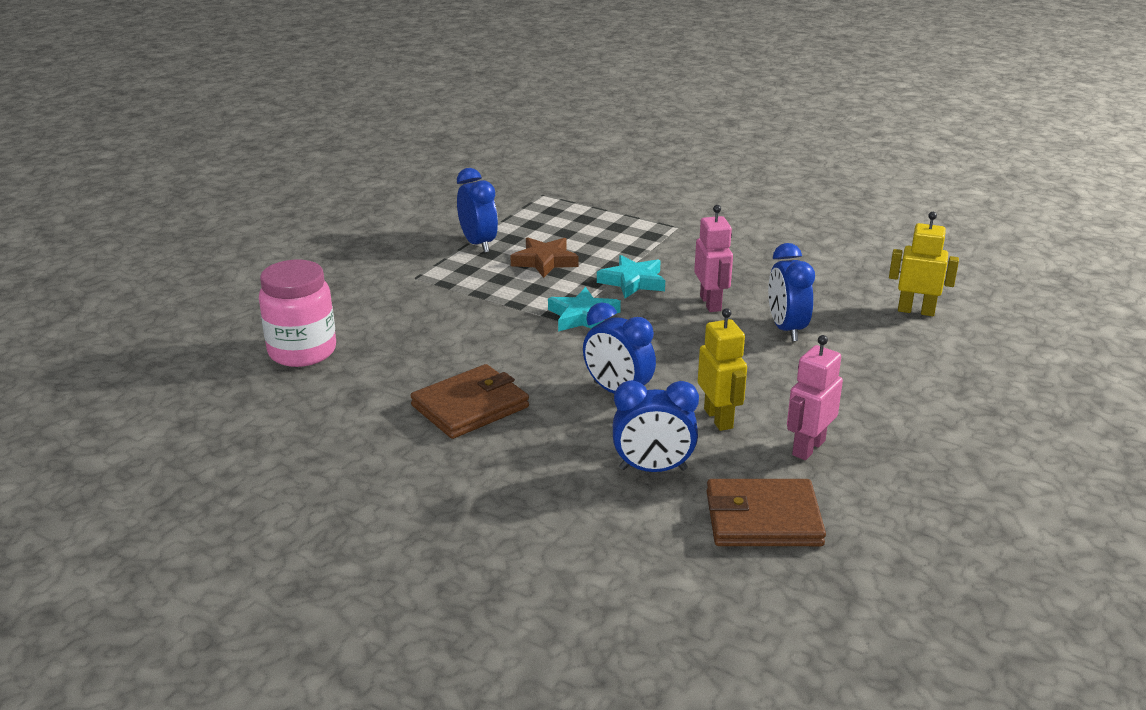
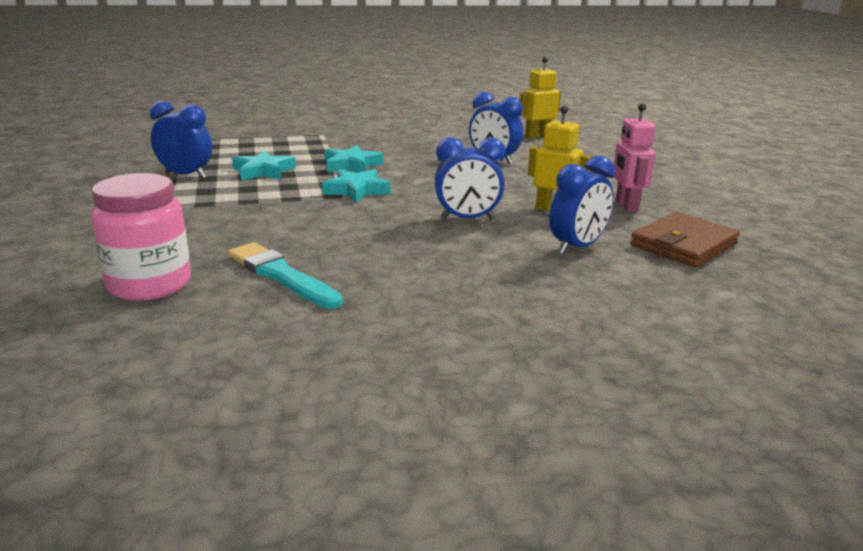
camera: 45 degrees left, 5 degrees down
brown wallet [410,364,529,439] -> none
brown star [510,237,579,278] -> turquoise star [232,150,296,180]
pink robot [694,205,733,312] -> none
none -> turquoise brush [228,242,343,309]

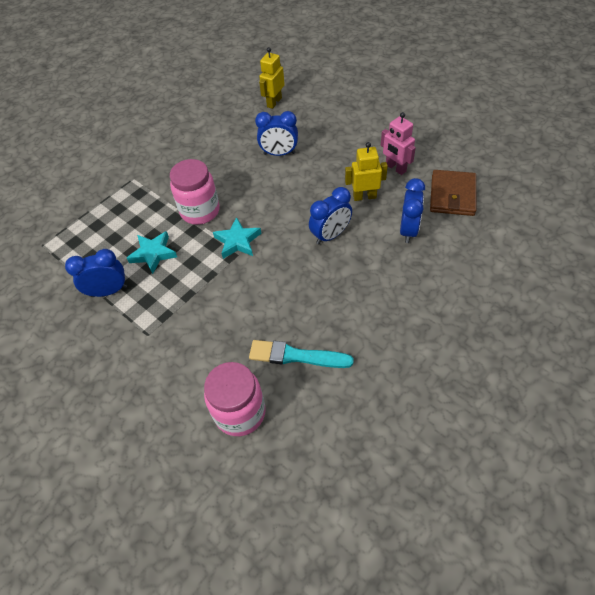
camera: 30 degrees left, 30 degrees up
turquoise star [325,145,383,173] -> pink jar [170,159,220,225]

